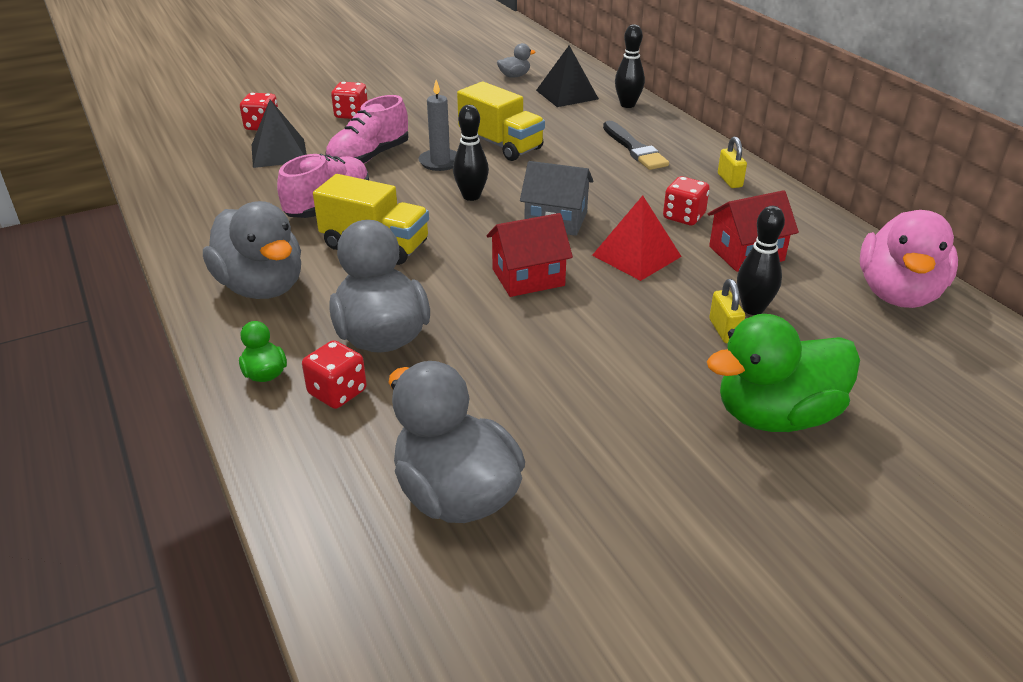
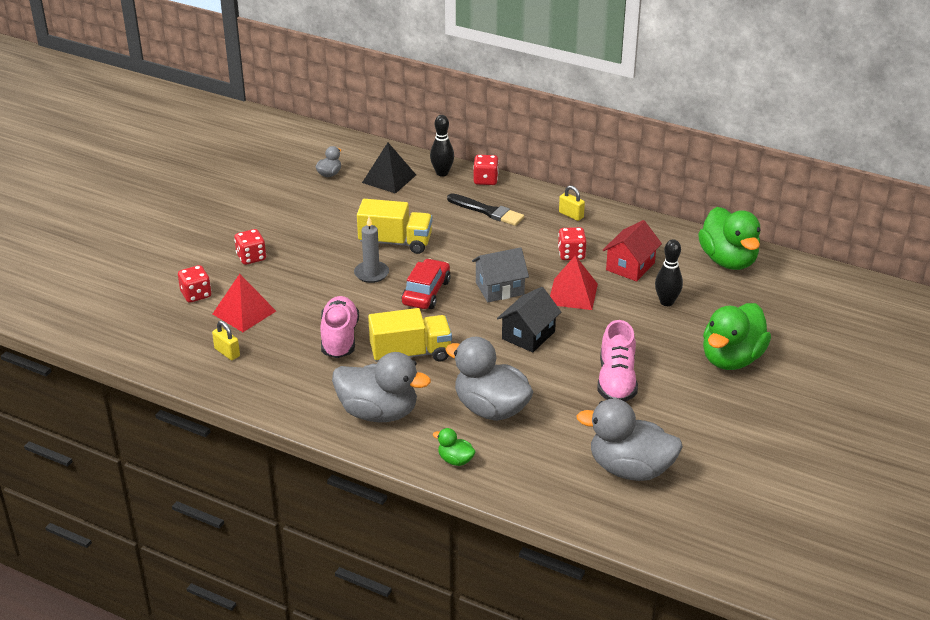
camera: 35 degrees left, 0 degrees up
black pyramid [252,100,307,168] -> red pyramid [213,274,276,332]
red dice [302,340,367,409] -> red dice moved to [473,155,499,185]
pink shoe [325,95,408,164] -> pink shoe moved to [597,320,638,402]
black bowling pin [453,105,489,201] -> red car [402,258,451,309]
red house [486,213,573,297] -> black house [497,287,561,352]
yellow padlock [709,279,745,343] -> yellow padlock moved to [212,321,240,360]
pink duck [860,210,958,308] -> green duck [698,207,760,270]

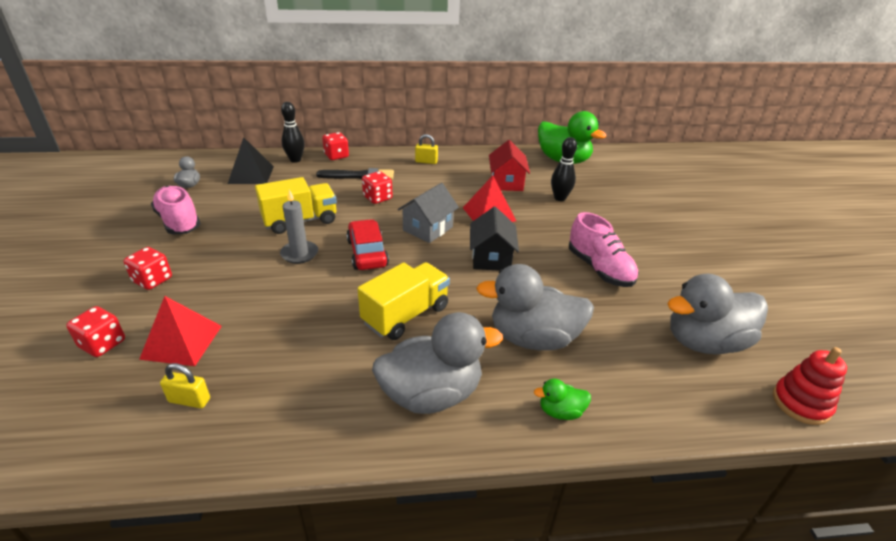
camera: 35 degrees left, 0 degrees up
pink shoe [320,296,359,358] -> pink shoe moved to [151,186,201,235]
red dice [558,227,587,260] -> red dice moved to [362,171,392,204]
green duck [703,303,771,370] -> none
none -> red stacking toy [773,347,847,425]

